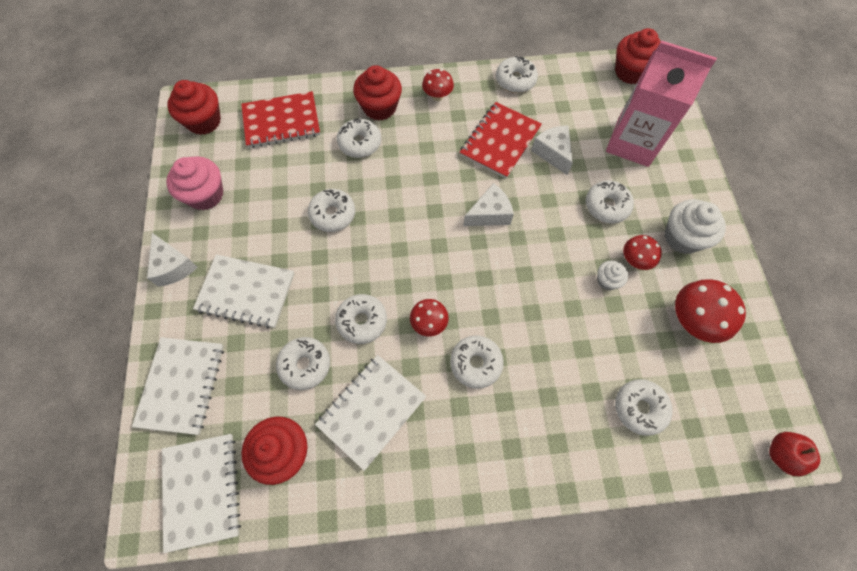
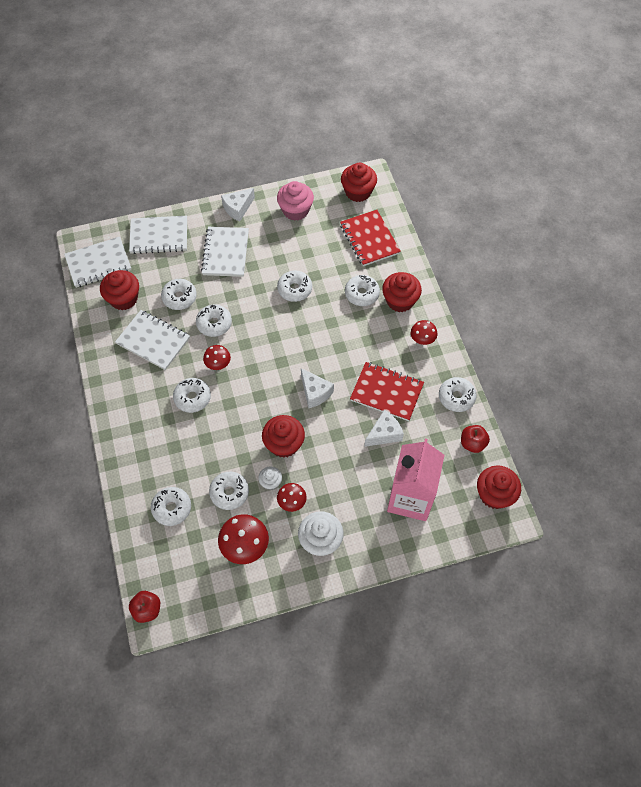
camera: 80 degrees right, 5 degrees down
white donut [586,180,634,223] -> white donut moved to [209,472,249,510]
none -> red cupcake [262,415,305,458]
none -> red apple [461,425,490,453]

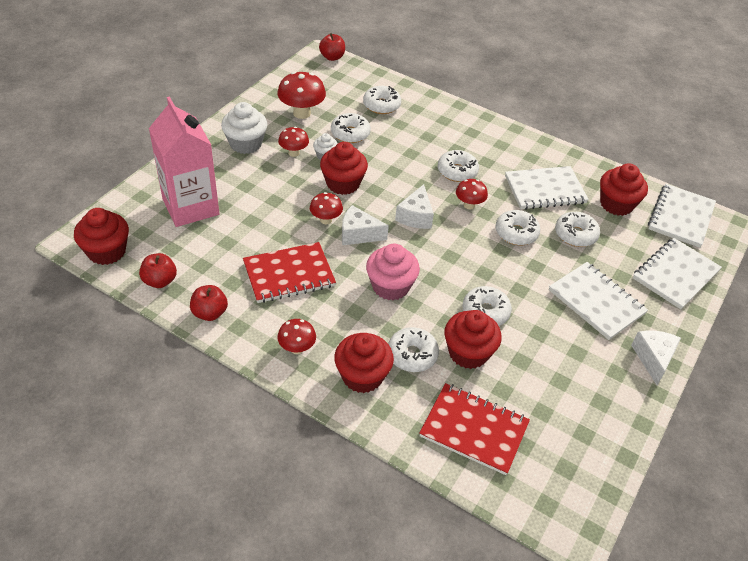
camera: 135 degrees right, 15 degrees down
pink cupcake [277,181,314,221] -> pink cupcake moved to [366,244,420,300]
red cupcake [341,163,377,202] -> red cupcake moved to [444,310,502,369]
white cheese [364,410,404,447] -> white cheese moved to [395,184,434,229]
white donut [439,377,477,412] -> red apple [190,285,228,321]
none -> red mushroom [310,192,343,224]

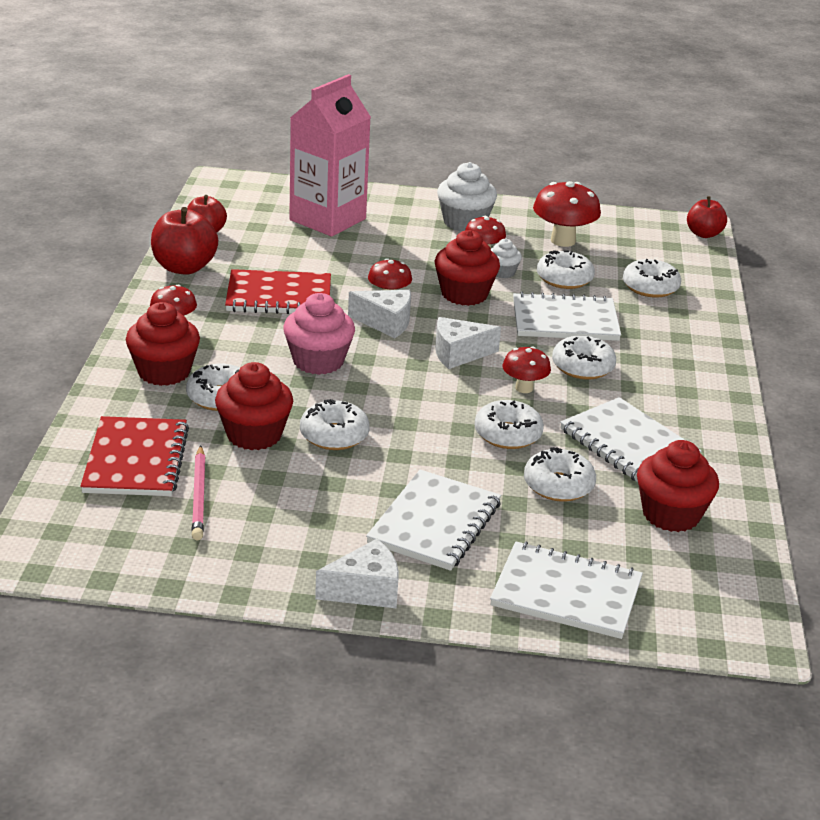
camera: 65 degrees right, 15 degrees down
red cupcake [74,208,129,265] -> none
red apple [190,285,228,321] -> red apple [151,207,218,275], size x1.55
red notebook [243,242,336,303] -> red notebook turned 45 degrees counterclockwise [225,269,331,314]
white cheese [342,205,389,245] -> white cheese turned 120 degrees clockwise [348,290,411,338]
white notebook [648,184,716,248] -> white notebook moved to [513,292,621,341]
none -> pink pencil [191,445,206,540]

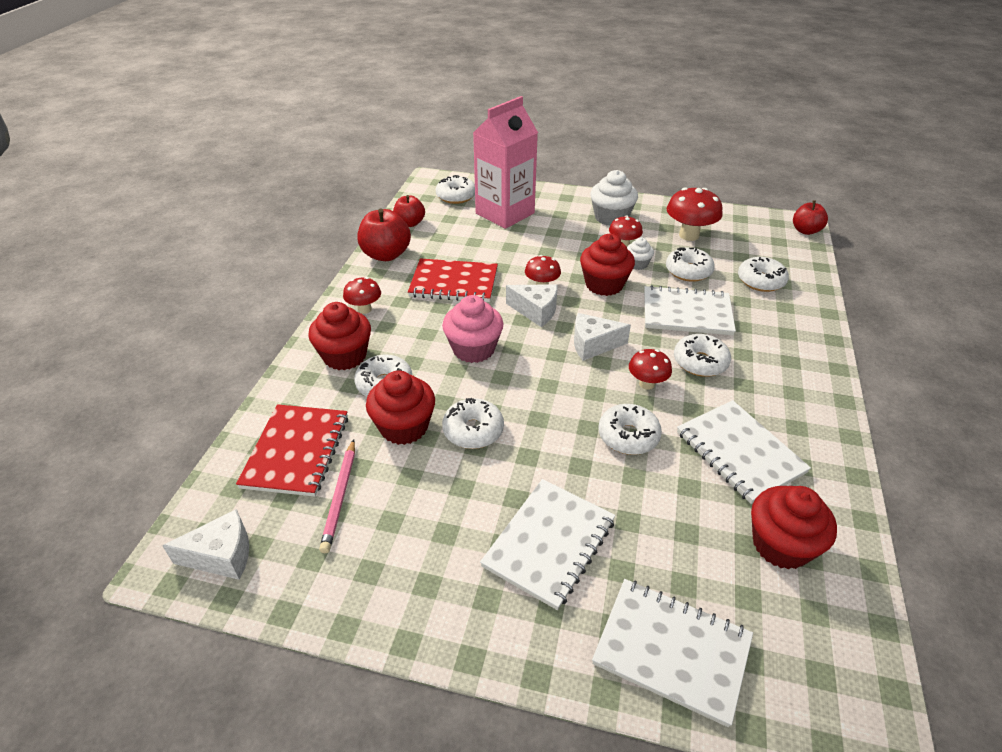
camera: 10 degrees right, 10 degrees up
white cheese [315,539,399,608] -> white cheese moved to [162,509,249,580]
white donut [524,447,596,502] -> white donut moved to [436,175,475,204]

